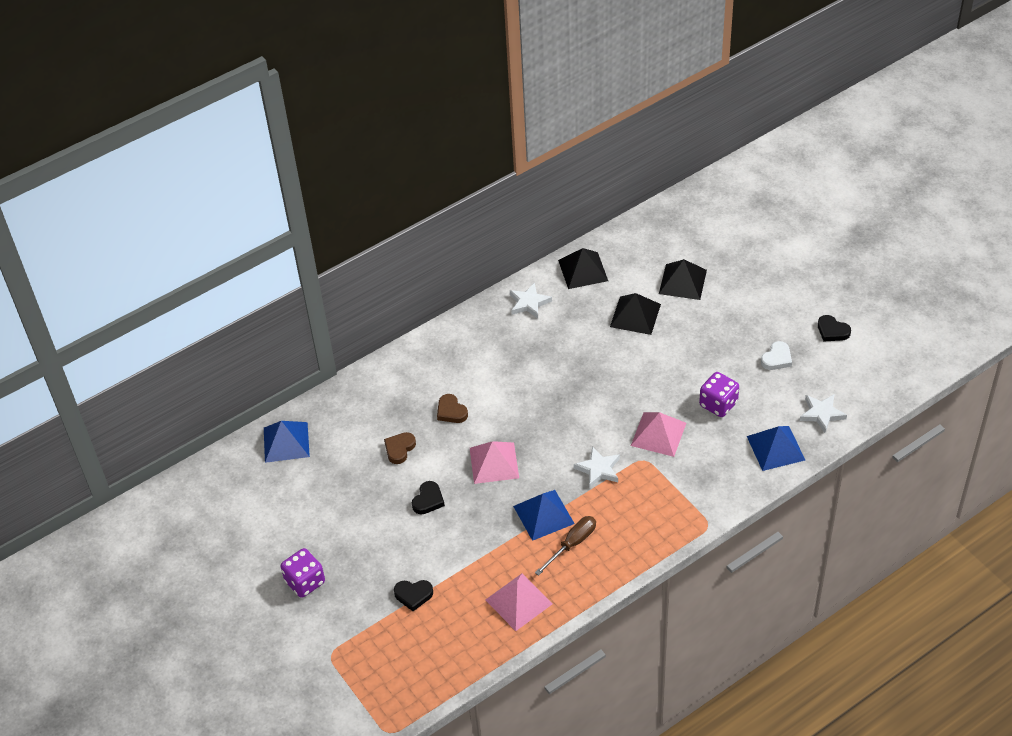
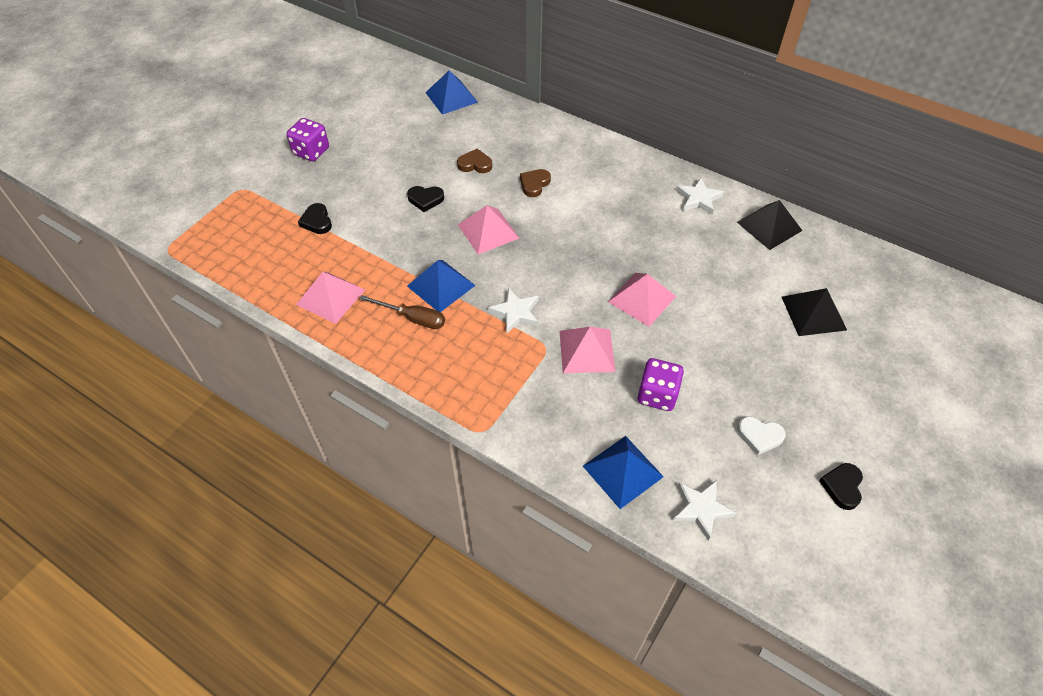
camera: 65 degrees right, 5 degrees up
black pyramid [610,293,661,335] -> none
none -> pink pyramid [608,273,676,327]

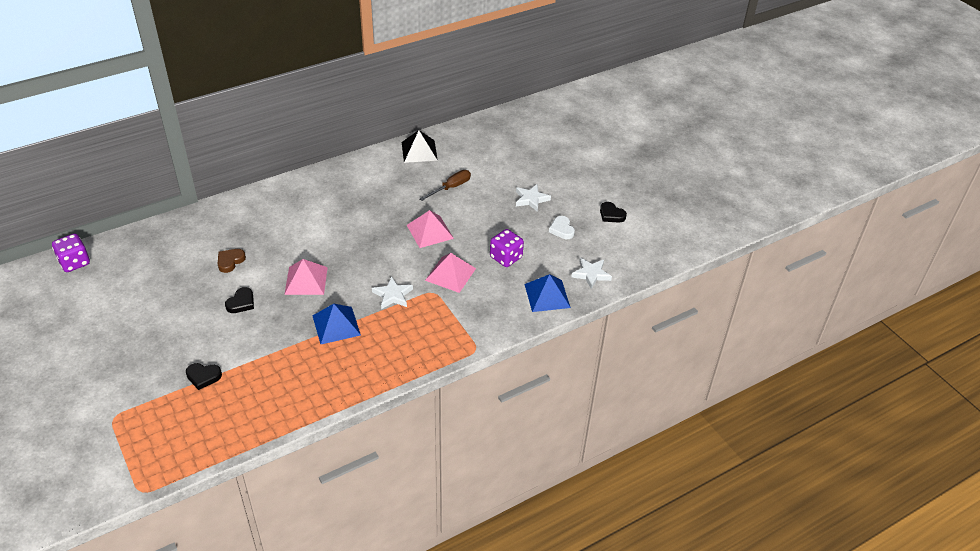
camera: 65 degrees left, 10 degrees down
purple dice [286,118,329,161] -> purple dice moved to [52,234,90,272]
pink pyramid [296,272,365,324] -> none
brown screwdriver [359,295,445,329] -> brown screwdriver moved to [420,170,471,201]
blue pyramid [425,70,478,115] -> none
brown heart [520,169,551,197] -> none
white star [676,178,724,215] -> white star moved to [516,184,551,212]
white heart [737,416,786,455] -> white heart turned 120 degrees clockwise [549,216,575,239]
black pyramid [782,288,847,336] -> none

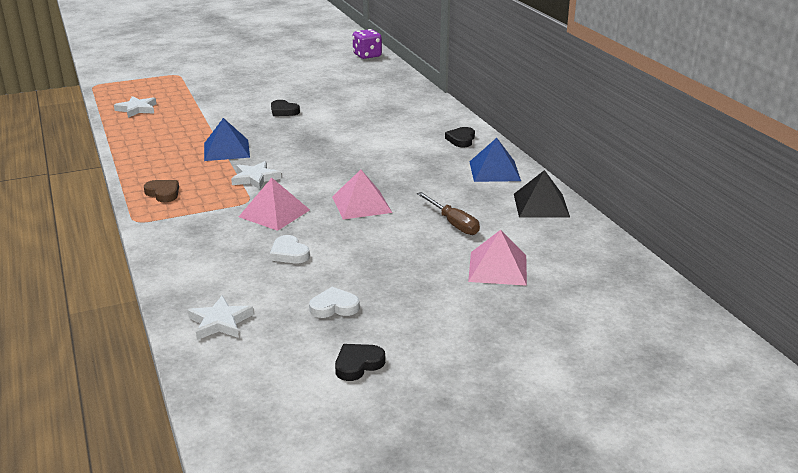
camera: 100 degrees right, 15 degrees down
black heart [186,363,222,390] -> black heart moved to [445,127,475,147]
brown heart [218,249,246,273] -> brown heart moved to [144,180,179,202]
pink pyramid [284,259,328,295] -> pink pyramid moved to [468,230,527,286]
purple dice [490,229,524,267] -> white heart [270,235,310,263]
white star [516,184,551,212] -> white star moved to [114,96,157,118]
blue pyramid [524,274,571,312] -> blue pyramid moved to [469,138,521,182]

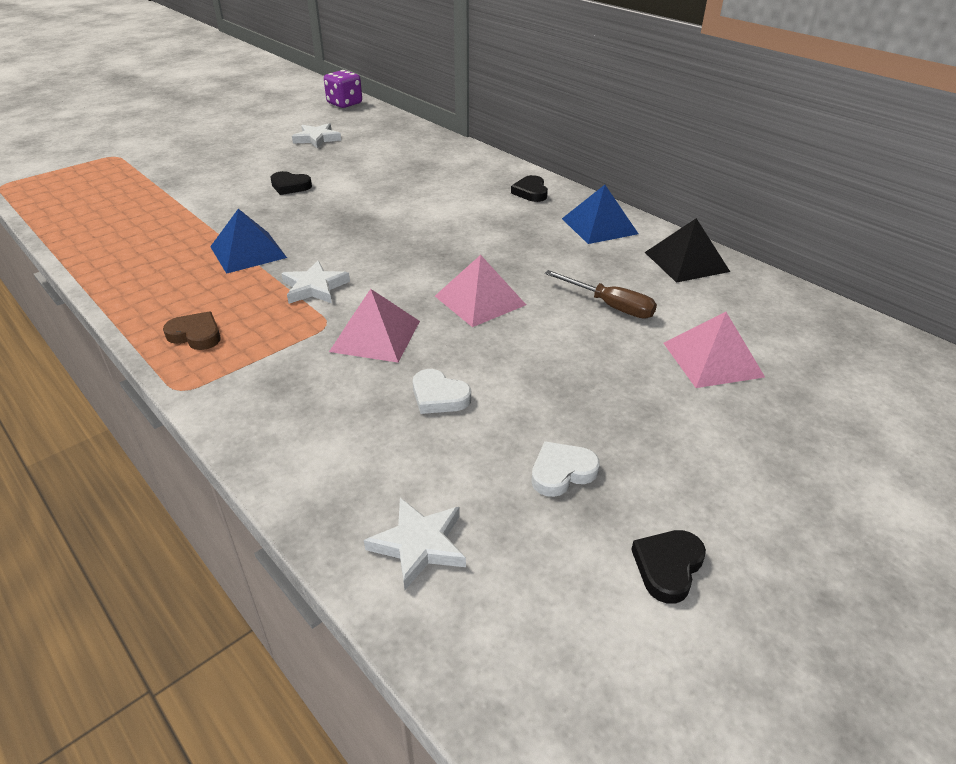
camera: 20 degrees left, 10 degrees up
white star [114,96,157,118] -> white star moved to [292,123,341,149]

